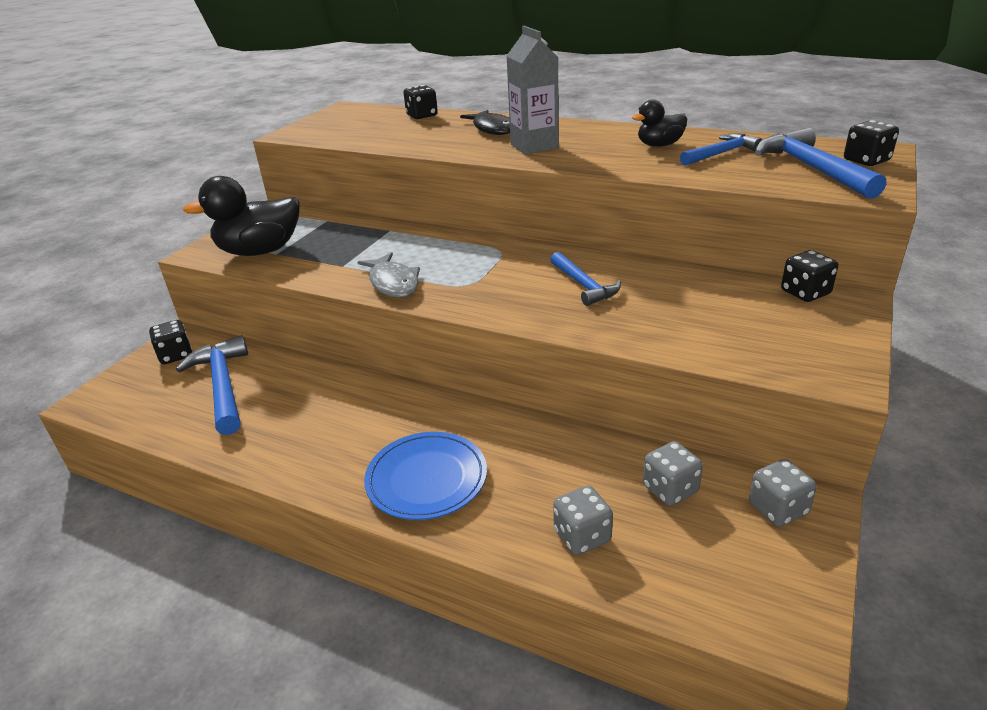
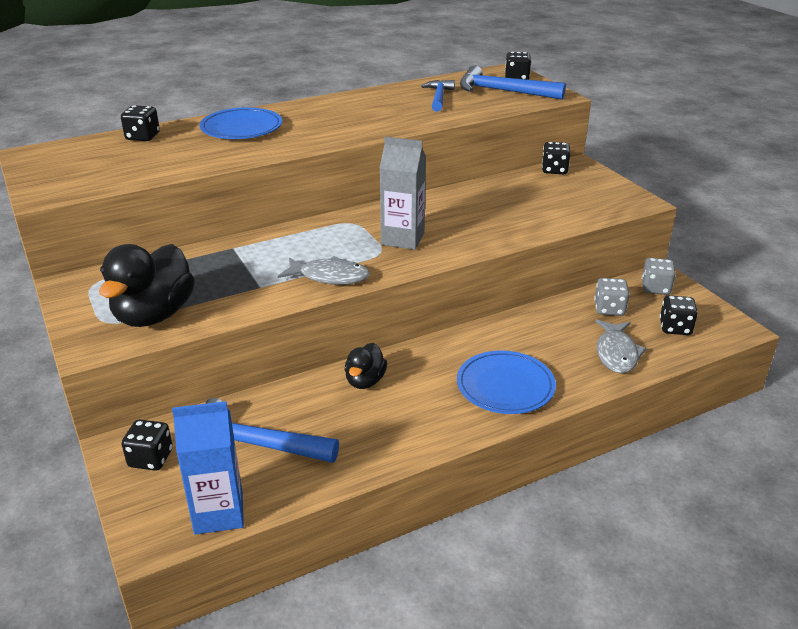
camera: 55 degrees left, 0 degrees up
black fish [460,110,510,135] -> blue plate [199,107,282,139]
grey carton [507,26,559,155] -> grey carton moved to [380,137,426,250]
blue hammer [550,252,621,306] -> none
grey dice [553,485,613,555] -> grey fish [595,320,647,373]
black duck [632,99,687,147] -> black duck moved to [345,343,387,389]
none -> blue carton [172,401,244,535]
none -> black dice [660,295,698,335]

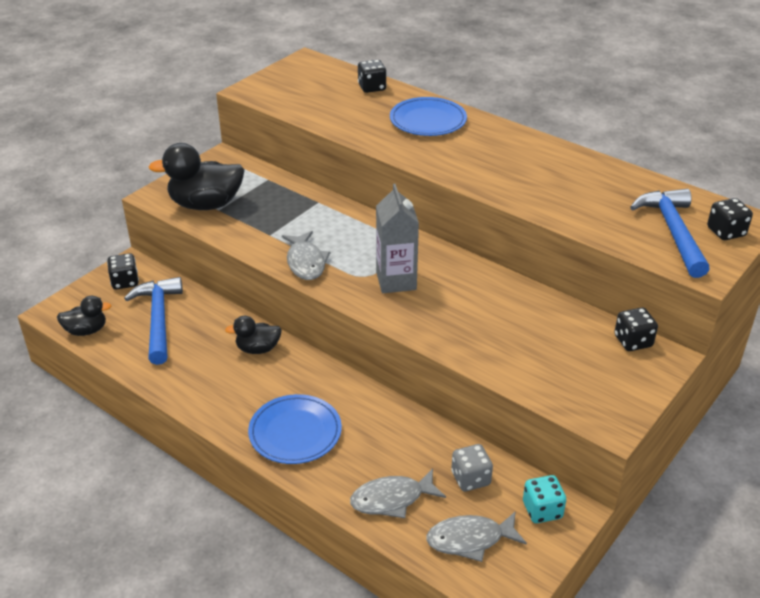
camera: 65 degrees right, 5 degrees up
blue carton [172,401,244,535] -> black duck [57,296,112,336]
blue hammer [421,80,455,111] -> none
grey dice [642,258,676,295] -> turquoise dice [523,475,566,523]
black dice [660,295,698,335] -> grey fish [426,511,527,562]

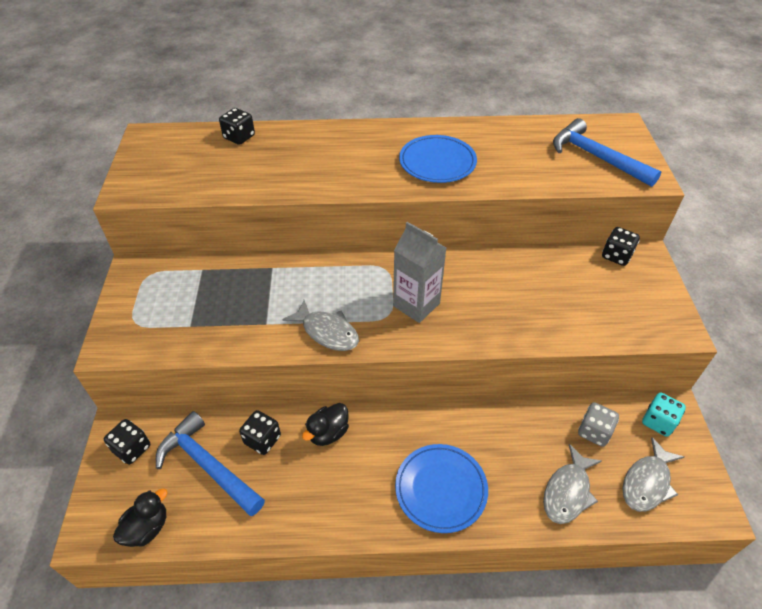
camera: 40 degrees left, 10 degrees up
black duck [149,143,245,210] -> none
blue plate [390,97,467,136] -> blue plate moved to [399,135,477,183]
black dice [707,198,753,240] -> black dice moved to [239,410,281,455]

